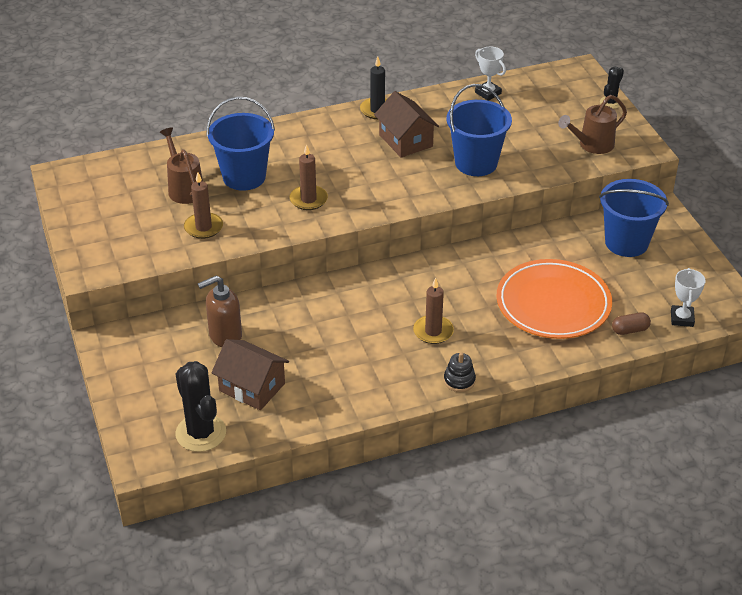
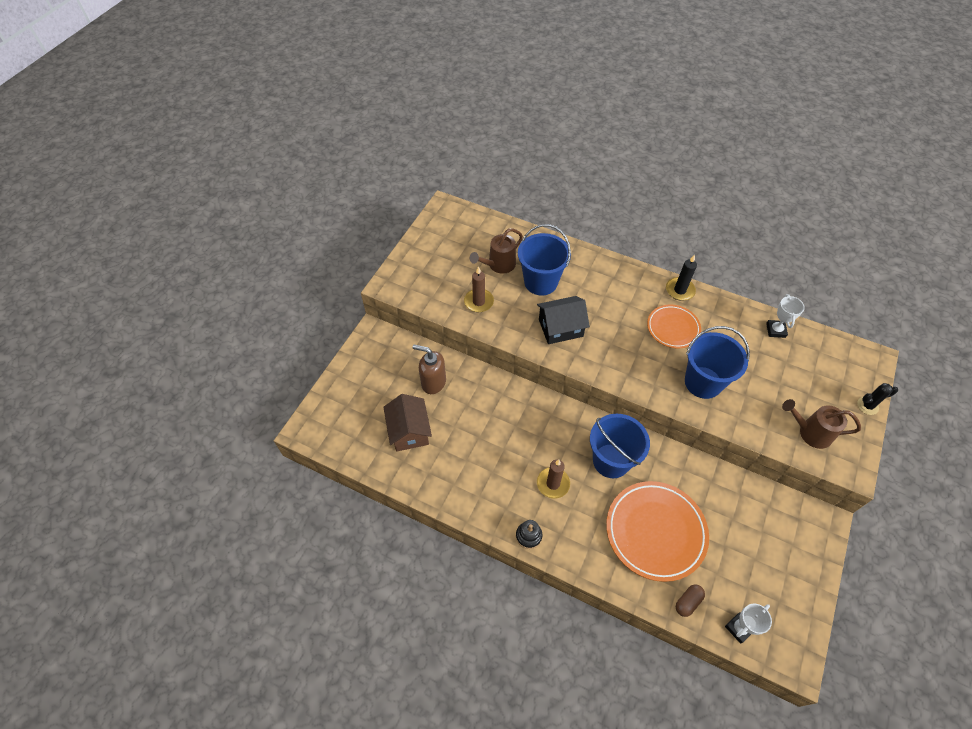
camera: 45 degrees right, 15 degrees up
brown watering can [160,128,203,204] -> brown watering can turned 150 degrees counterclockwise [470,228,523,274]
black cactus [175,361,226,452] -> none
brown candle [290,144,328,210] -> black house [537,296,590,344]
brown house [374,91,439,158] -> orange plate [647,305,701,348]
blue bucket [599,179,669,257] -> blue bucket moved to [590,414,650,478]
brown capsule [612,312,651,335] -> brown capsule turned 75 degrees counterclockwise [676,584,705,617]

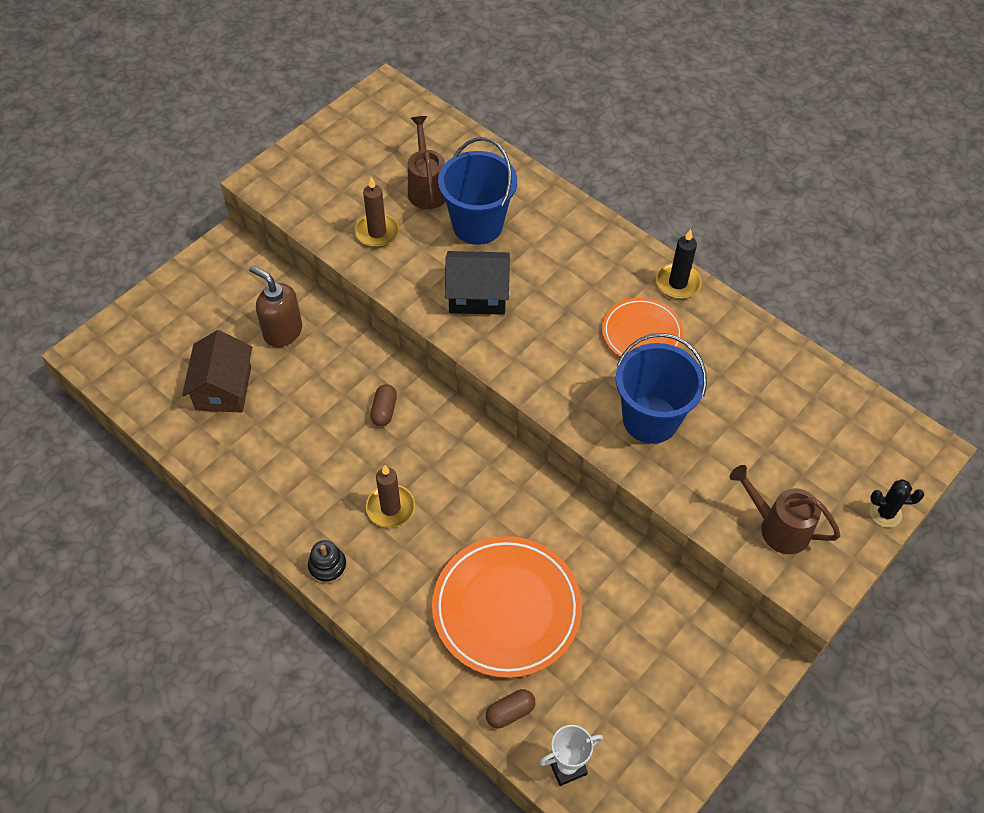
camera: 15 degrees right, 0 degrees up
brown watering can [470,228,523,274] -> brown watering can turned 105 degrees clockwise [408,116,446,209]
blue bucket [590,414,650,478] -> none
white trophy [766,294,805,338] -> none
none -> brown capsule [370,384,397,426]

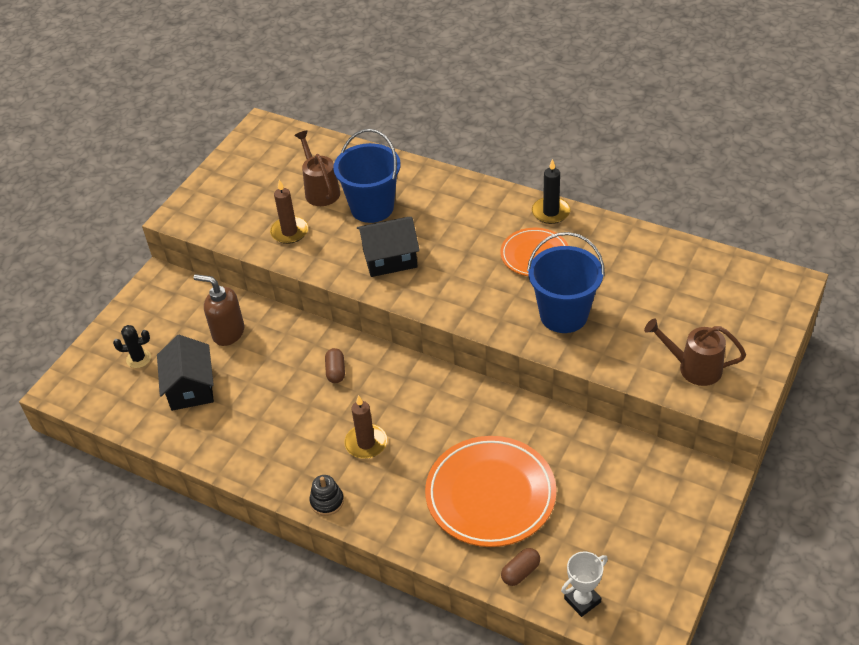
camera: 10 degrees left, 10 degrees down
brown house [182,330,252,413] -> black house [157,335,214,411]
black cactus [870,479,924,528] -> black cactus moved to [113,325,151,368]

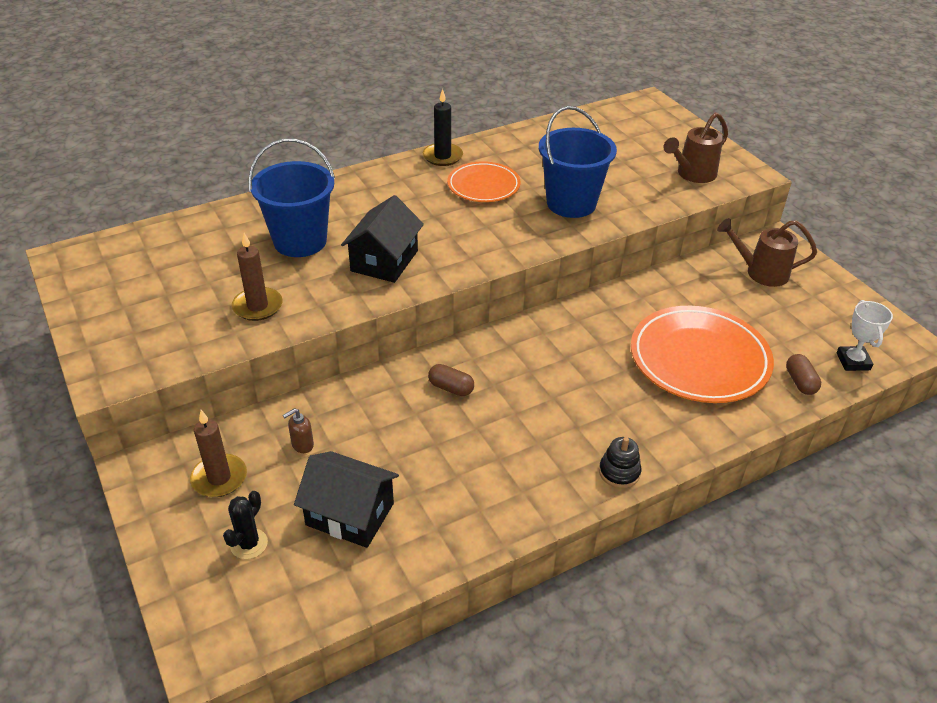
camera: 60 degrees left, 5 degrees down
brown soap dispenser [194,274,244,346] -> brown soap dispenser [283,408,314,453], size x0.50
brown watering can [294,131,340,206] -> brown watering can moved to [717,218,817,287]
brown candle [344,395,387,459] -> brown candle moved to [190,410,247,497]

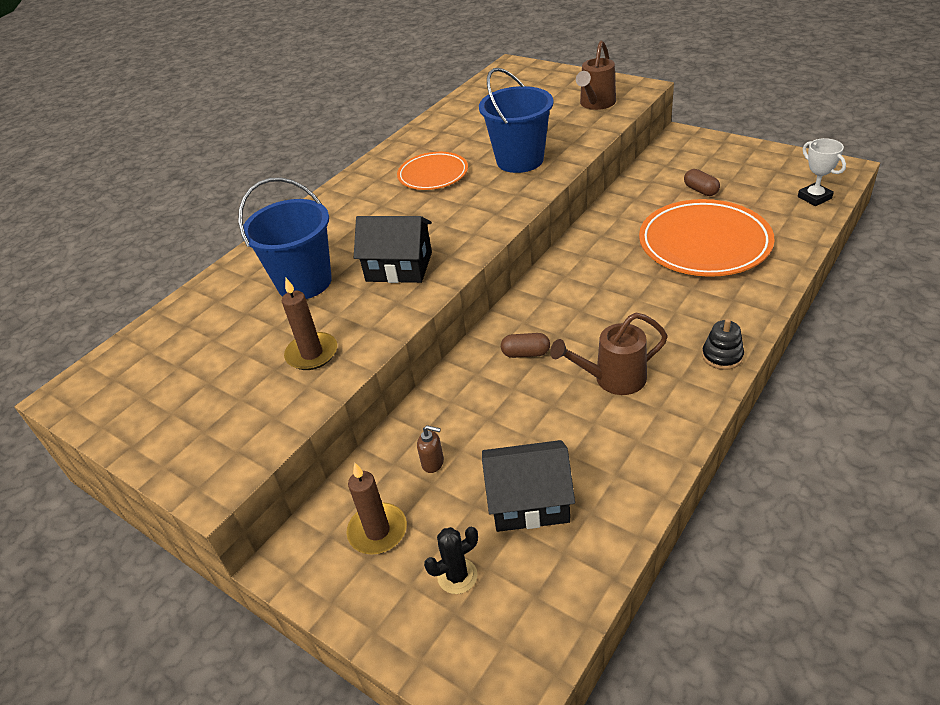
camera: 20 degrees left, 0 degrees up
black cactus [223,491,268,559] -> black cactus turned 60 degrees clockwise [424,527,478,594]
brown soap dispenser [283,408,314,453] -> brown soap dispenser turned 105 degrees counterclockwise [417,425,444,473]
black house [341,195,424,283] -> black house turned 75 degrees counterclockwise [354,216,432,283]
black candle [423,89,463,166] -> none
brown watering can [717,218,817,287] -> brown watering can moved to [550,312,668,395]
brown capsule [786,354,821,395] -> brown capsule moved to [684,169,720,196]

